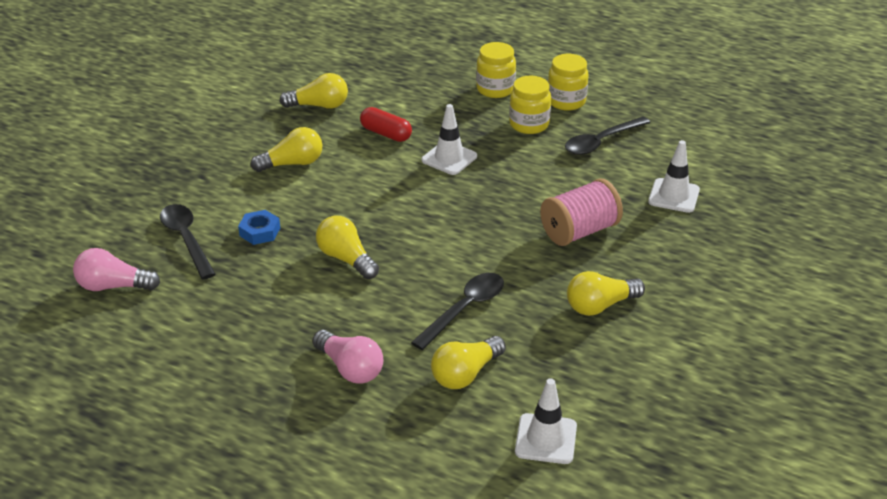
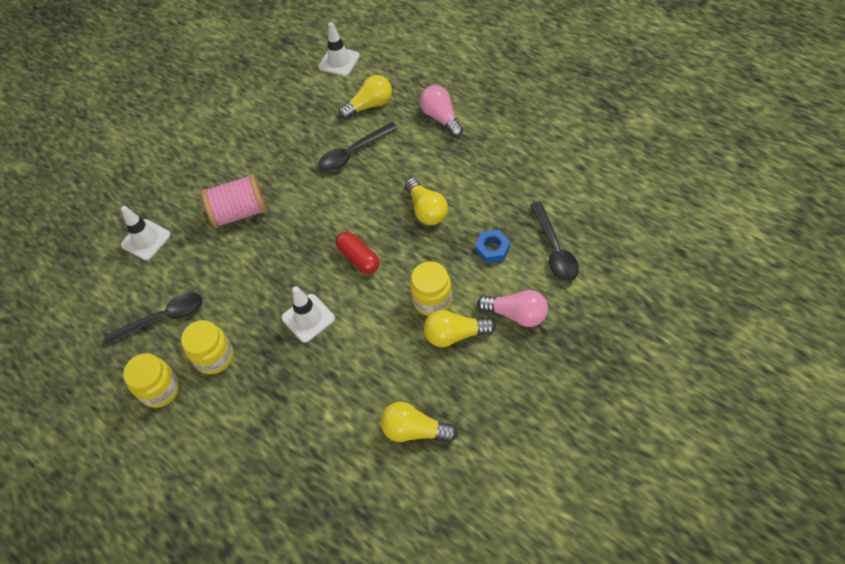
camera: 160 degrees left, 20 degrees up
pink light bulb [73,248,160,291] -> pink light bulb moved to [477,290,548,327]
red capsule [360,107,412,142] -> red capsule moved to [336,232,379,274]
yellow jar [476,42,516,98] -> yellow jar moved to [410,261,452,316]
yellow light bulb [567,271,645,316] -> none

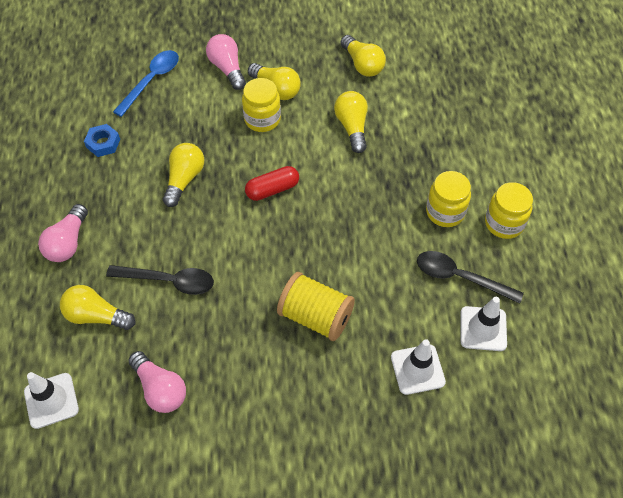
camera: 140 degrees left, 0 degrees up
pink spool [201,174,267,228] -> yellow spool [277,272,355,341]
white traffic cone [282,286,335,343] -> white traffic cone moved to [460,297,507,351]
red capsule [336,232,379,274] -> red capsule turned 60 degrees clockwise [245,166,299,201]
blue nut [475,230,510,263] -> blue nut moved to [84,124,120,157]
black spoon [530,201,579,281] -> blue spoon [113,50,179,117]
none -> pink light bulb [128,351,186,413]
none -> yellow light bulb [334,91,368,153]

